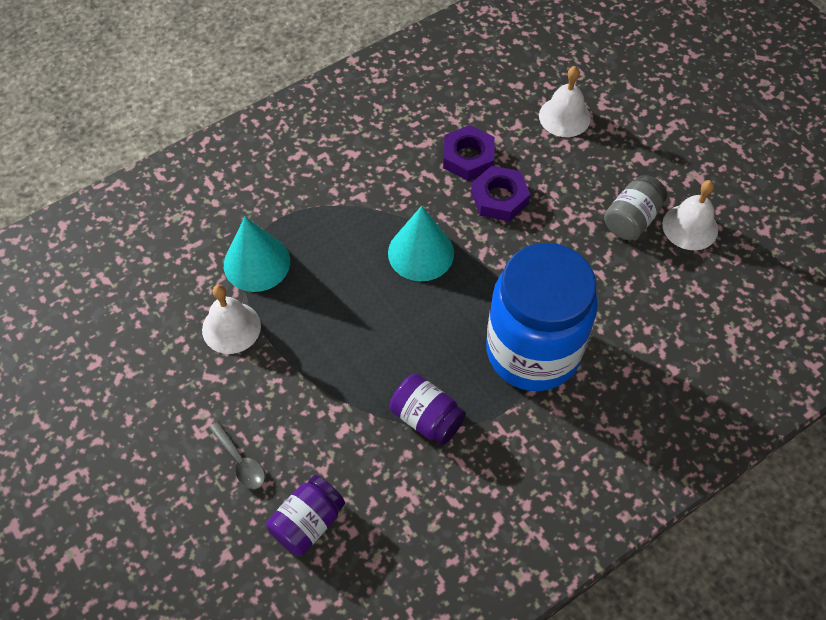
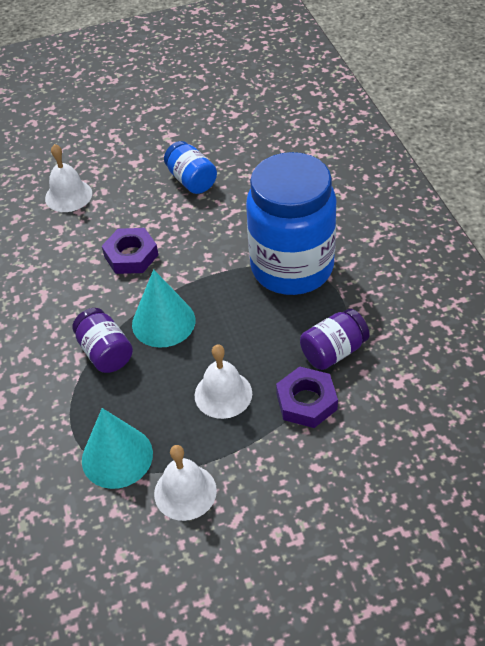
camera: 70 degrees left, 10 degrees down
grey spoon [209,421,265,489] -> none
purple jar [266,475,345,556] -> purple jar moved to [72,308,133,373]
purple nut [443,125,495,181] -> purple nut moved to [276,366,338,428]
grey jar [604,175,667,240] -> blue jar [164,141,217,194]
white bell [662,180,718,250] -> white bell moved to [195,344,252,419]

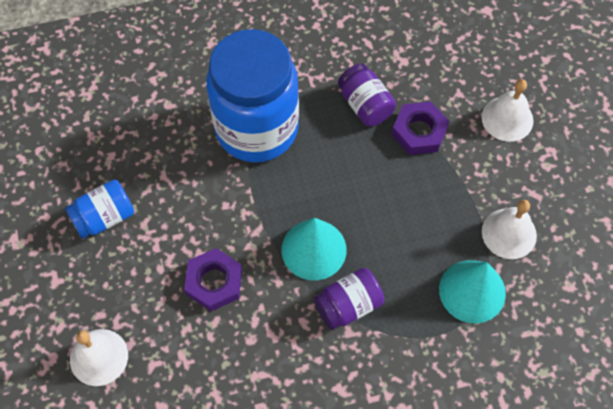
camera: 90 degrees left, 15 degrees up
white bell [195,344,252,419] -> white bell moved to [482,79,534,142]

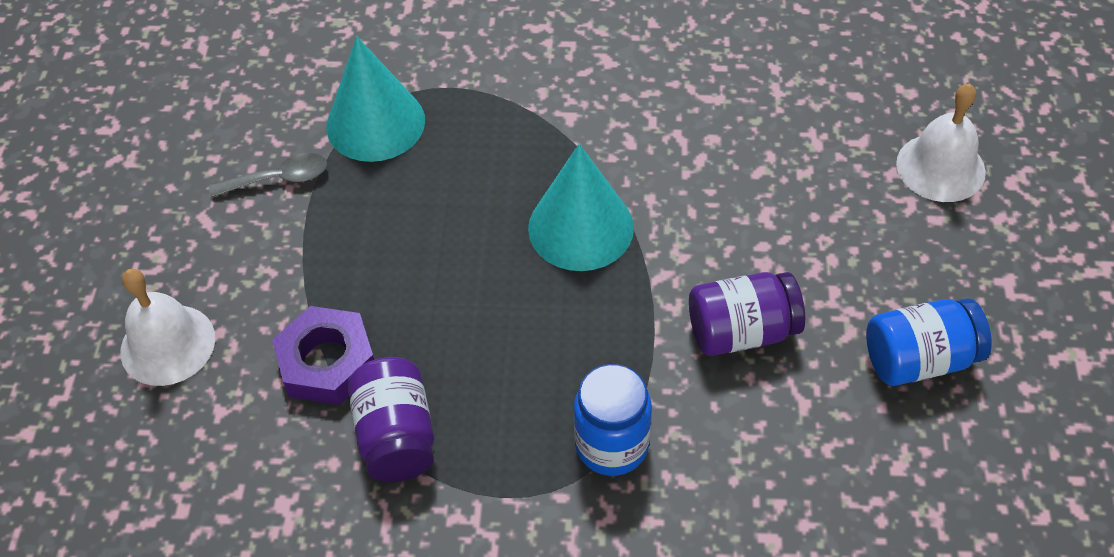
camera: 160 degrees left, 10 degrees down
purple nut [184,248,242,311] -> none
blue jar [206,29,299,163] -> blue jar [574,364,652,476], size x0.46
purple jar [314,268,385,330] -> purple jar moved to [689,272,805,356]
white bell [482,200,537,259] -> grey spoon [209,153,327,198]

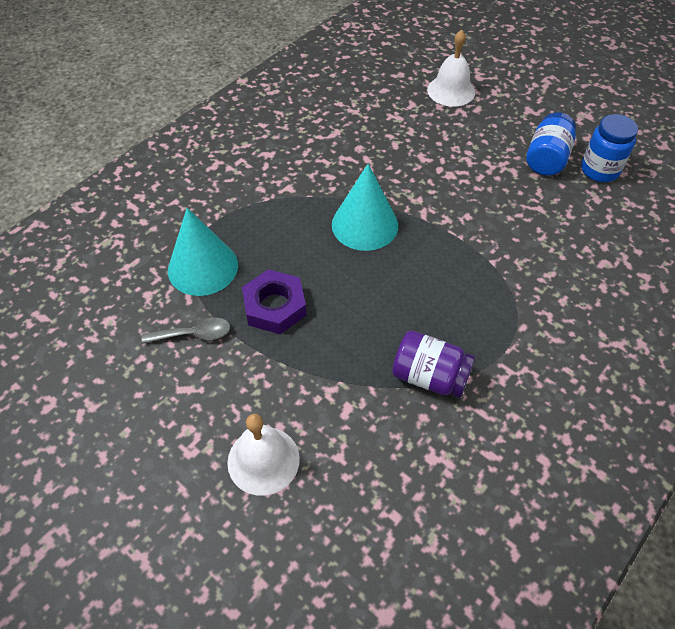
camera: 55 degrees left, 0 degrees up
grey spoon [209,153,327,198] -> grey spoon turned 60 degrees clockwise [142,318,230,344]
purple nut [272,306,374,405] -> purple nut moved to [242,269,307,334]
blue jar [574,364,652,476] -> blue jar moved to [581,114,638,182]
purple jar [689,272,805,356] -> none

